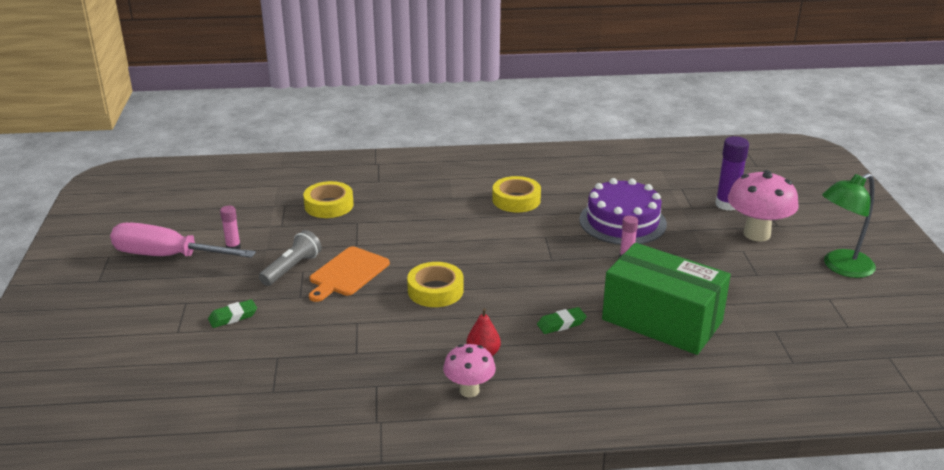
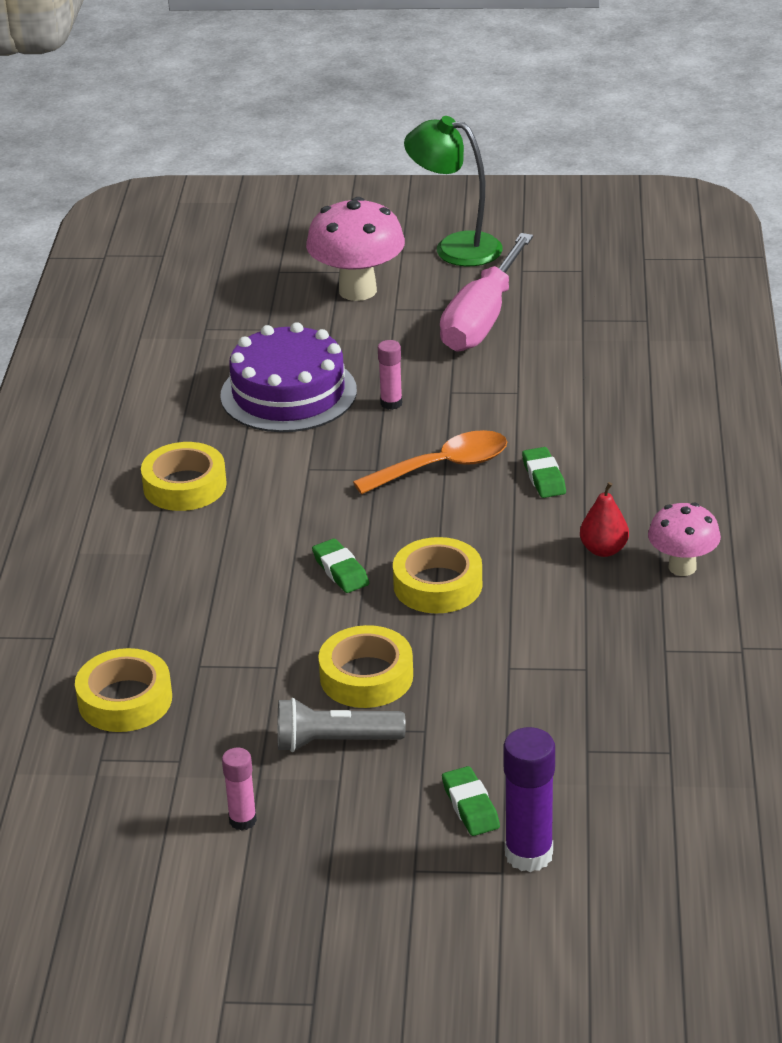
camera: 80 degrees left, 5 degrees up
pink screwdriver [110,223,256,258] -> pink screwdriver moved to [440,233,533,352]
grey flashlight [259,230,322,286] -> grey flashlight turned 45 degrees counterclockwise [277,698,406,752]
orange cutting board [309,246,390,302] -> yellow tape [318,625,413,708]
green box [602,243,731,355] -> none
purple glue stick [715,136,749,211] -> purple glue stick moved to [503,727,555,872]
green lamp [822,173,876,278] -> green lamp turned 135 degrees clockwise [404,116,503,266]
none -> green eraser [312,539,369,593]
none -> orange spoon [353,430,507,494]

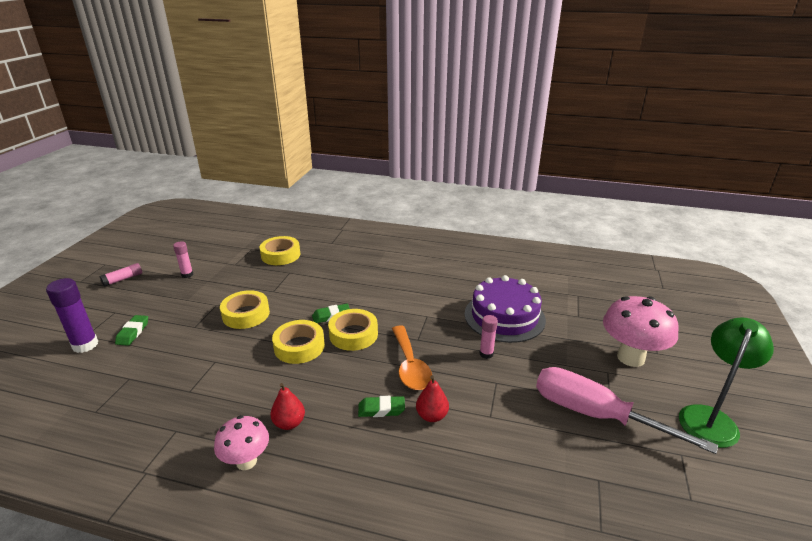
camera: 100 degrees right, 5 degrees down
yellow tape [141,442,227,511] -> yellow tape moved to [328,309,378,351]
grey flashlight [277,698,406,752] -> none
green eraser [442,766,500,836] -> green eraser turned 75 degrees counterclockwise [115,315,148,346]
none -> pink glue stick [100,263,142,287]
none -> red pear [416,376,449,422]

